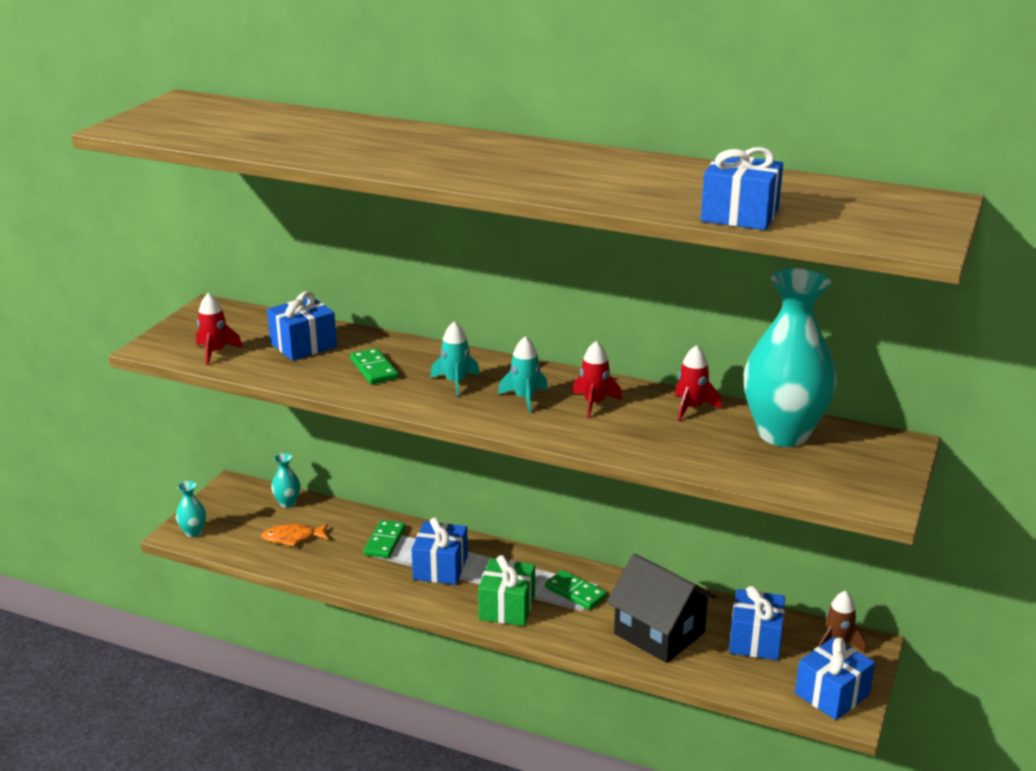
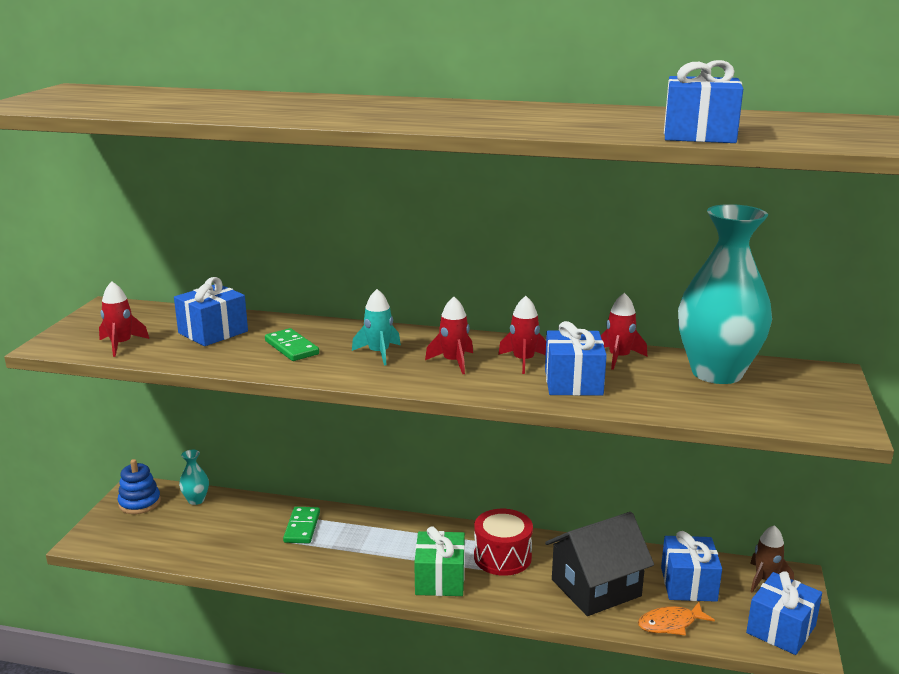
camera: 10 degrees left, 5 degrees down
turquoise vase [176,481,206,537] -> none
orange fish [261,523,328,547] -> orange fish moved to [638,602,715,636]
blue gift [411,517,468,585] -> blue gift moved to [545,321,607,396]
turquoise rocket [498,336,548,413] -> red rocket [425,297,473,374]
green domino [545,570,607,610] -> red drum [474,509,533,576]
black house [607,553,716,663] -> black house turned 60 degrees counterclockwise [545,512,654,616]
none -> blue stacking toy [118,459,161,514]

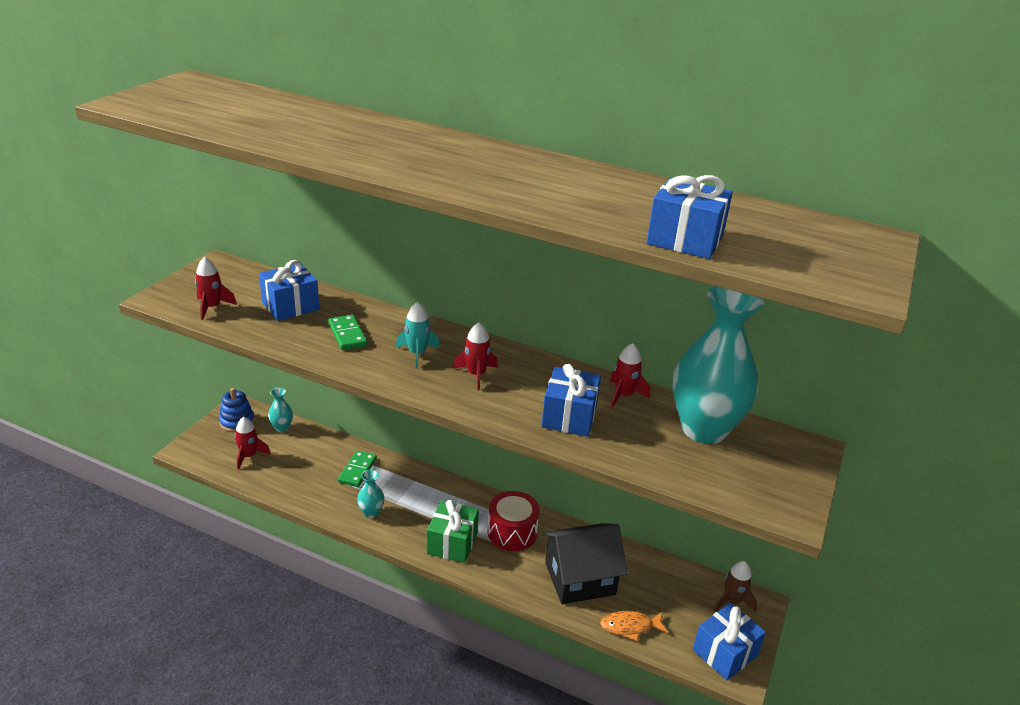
camera: 10 degrees right, 10 degrees up
red rocket [498,296,546,374] -> red rocket moved to [235,417,271,470]
blue gift [661,531,722,602] -> none
none -> turquoise vase [357,470,385,518]

